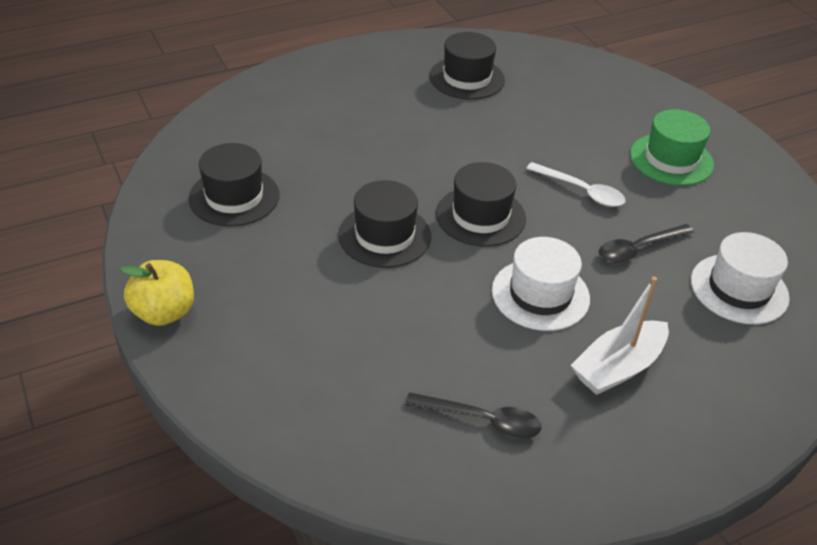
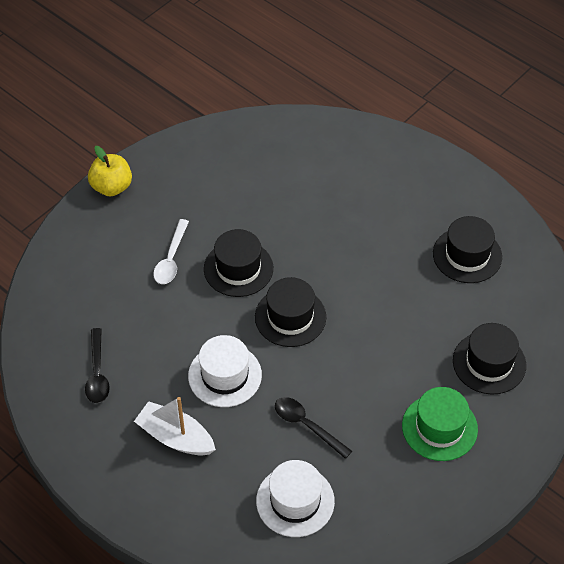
camera: 70 degrees right, 10 degrees up
black hat [188,143,279,226] -> black hat moved to [453,323,526,394]
white spoon [526,162,626,207] -> white spoon moved to [153,219,189,284]

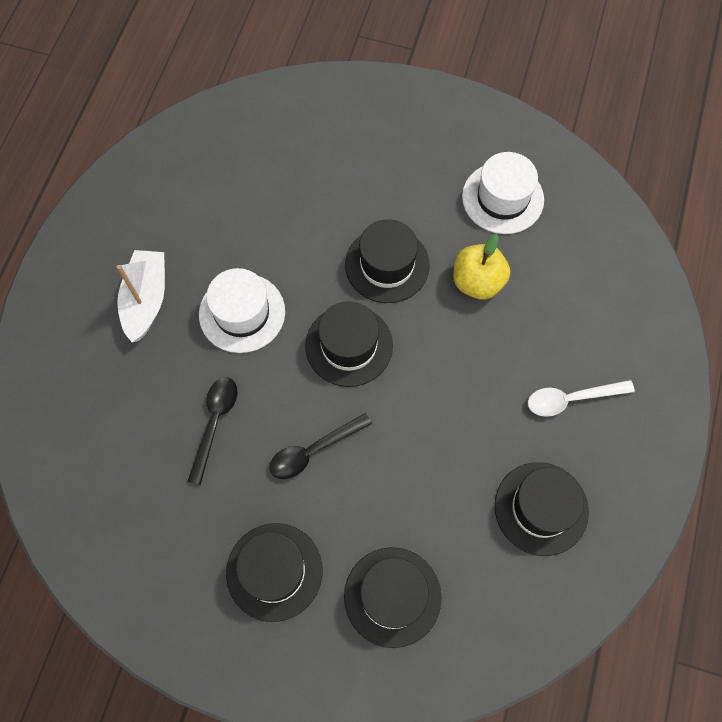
camera: 65 degrees right, 15 degrees up
black spoon [85,328,110,403] -> black spoon moved to [269,413,372,479]
yellow apple [88,146,132,196] -> yellow apple moved to [453,234,510,300]
white spoon [153,219,189,284] -> white spoon moved to [528,380,635,417]
white hat [256,460,335,537] -> white hat moved to [462,152,544,234]
green hat [402,387,478,461] -> black hat [226,523,322,622]

